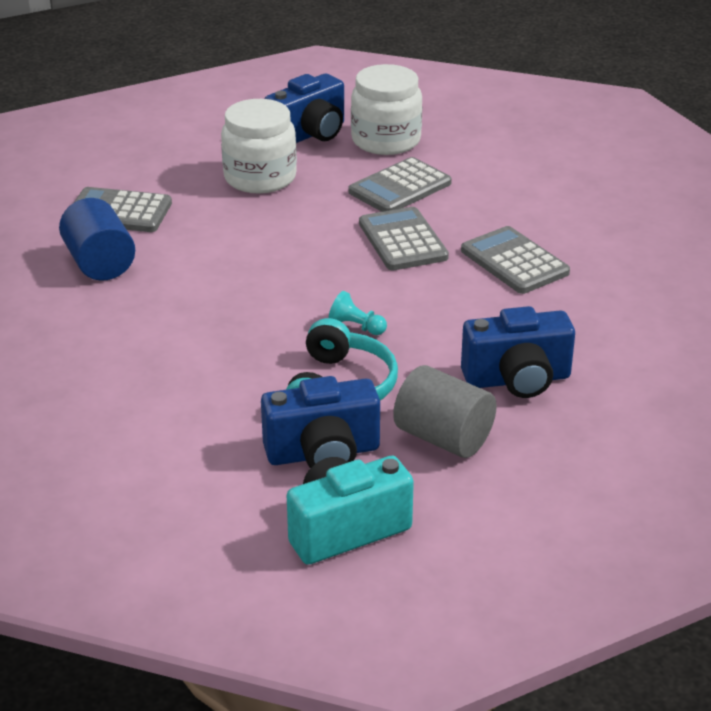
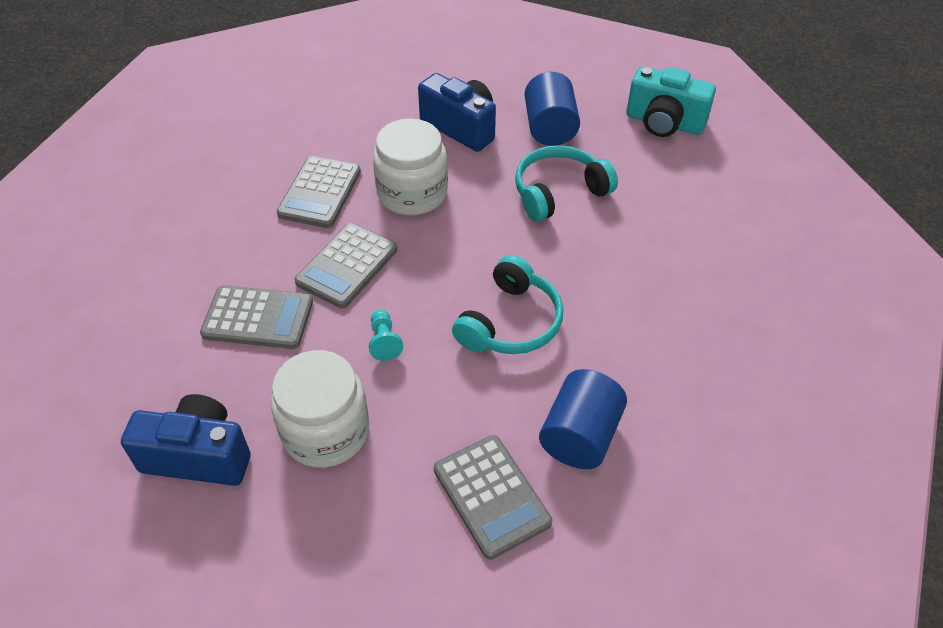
camera: 130 degrees left, 15 degrees up
blue camera [261,376,380,468] -> none
turquoise pawn [328,291,387,335] -> turquoise pawn moved to [369,309,403,361]
white jar [351,64,422,155] -> white jar moved to [373,118,448,215]
grey cylinder [393,365,497,458] -> blue cylinder [525,72,580,146]
none -> turquoise headphones [452,255,563,354]

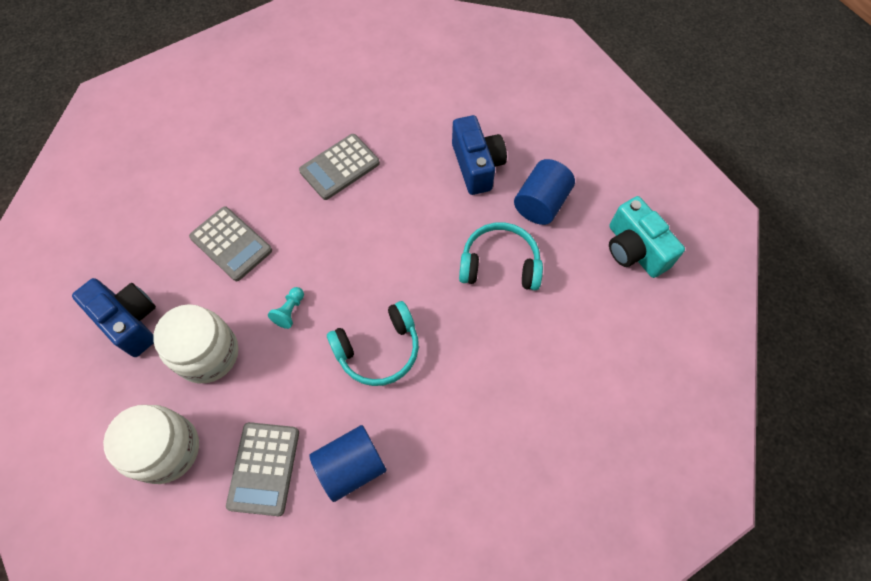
camera: 35 degrees right, 15 degrees up
grey calculator [295,223,397,309] -> none
white jar [373,118,448,215] -> white jar moved to [103,405,199,484]

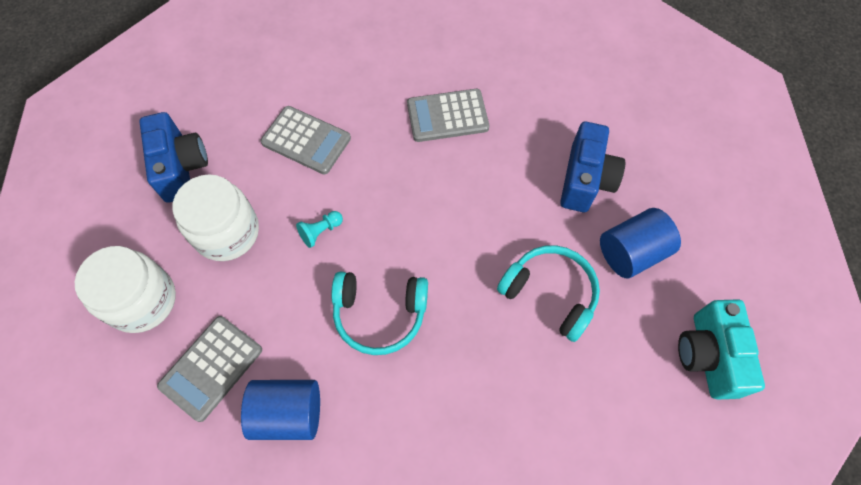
camera: 30 degrees right, 0 degrees up
grey calculator [189,206,272,281] -> grey calculator turned 45 degrees counterclockwise [261,106,351,174]

